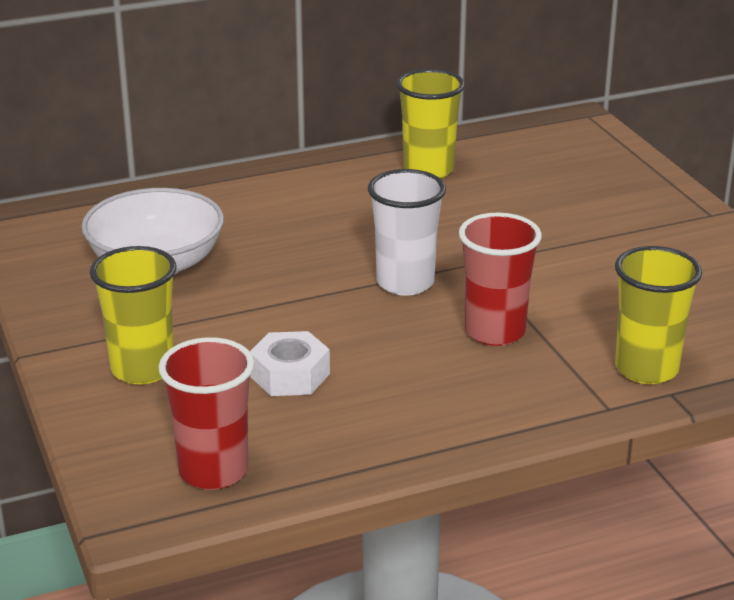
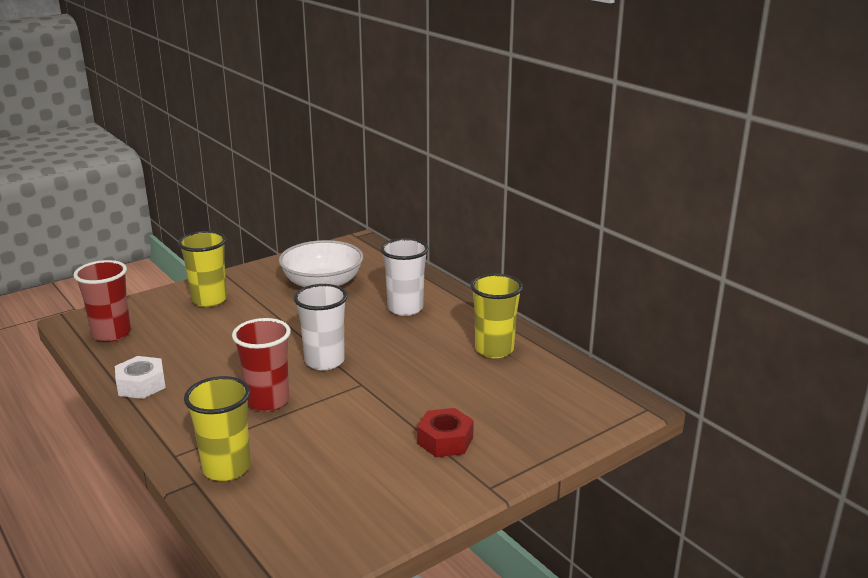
camera: 75 degrees right, 5 degrees down
white nut [250,331,330,396] -> white nut moved to [115,356,166,399]
none -> white cup [381,238,429,316]
none -> red nut [417,408,474,457]

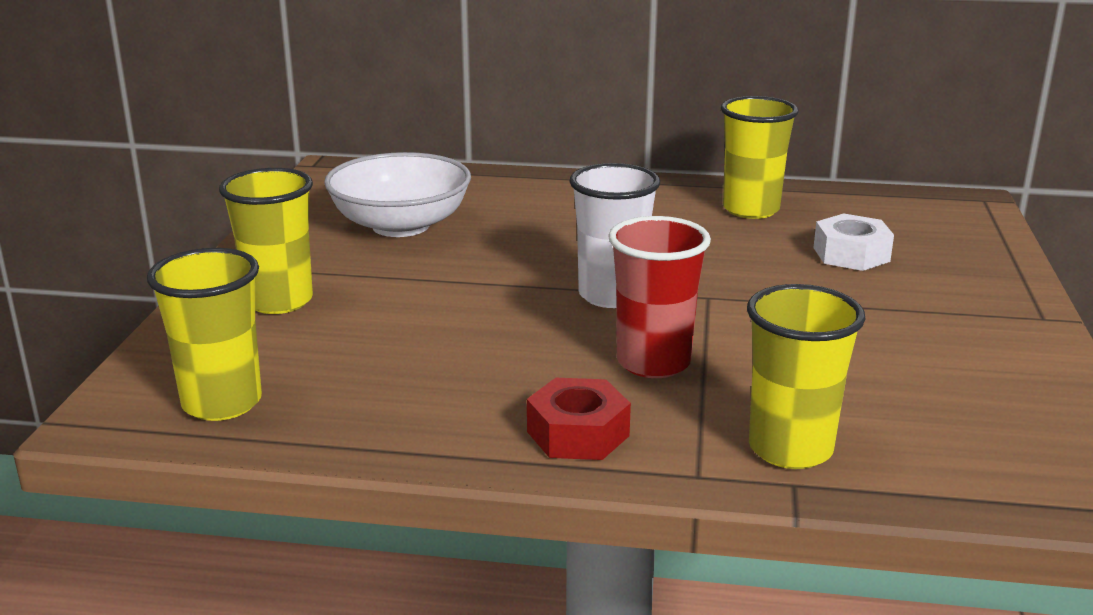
camera: 45 degrees left, 0 degrees up
red cup [73,260,131,342] -> yellow cup [147,248,262,421]
white nut [115,356,166,399] -> white nut moved to [813,213,894,271]
white cup [381,238,429,316] -> none
red nut [417,408,474,457] -> red nut moved to [527,378,631,460]

